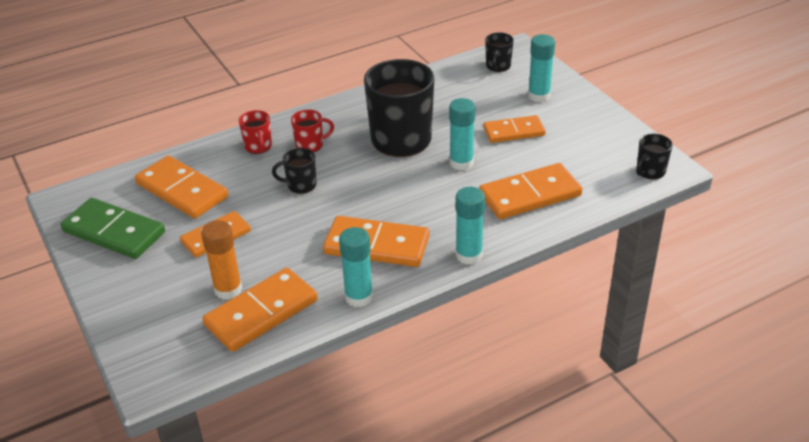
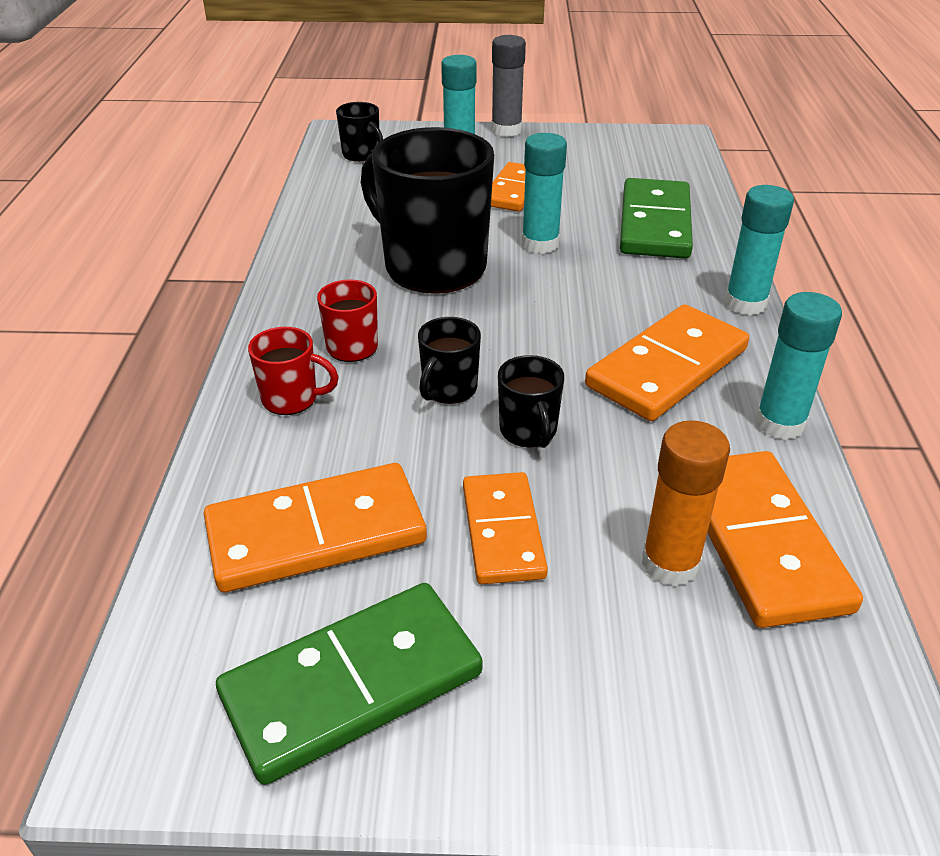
camera: 60 degrees left, 0 degrees up
orange domino [479,163,582,219] -> green domino [620,178,693,259]
black mug [636,134,673,180] -> black mug moved to [498,355,564,448]
none -> grey glue stick [491,35,526,137]

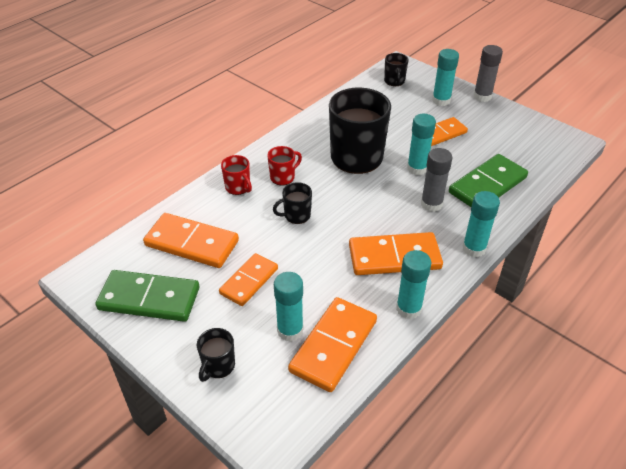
camera: 40 degrees right, 5 degrees up
black mug [498,355,564,448] -> black mug moved to [197,328,235,382]
orange glue stick [642,420,730,587] -> turquoise glue stick [274,272,303,342]
none -> grey glue stick [421,148,452,212]

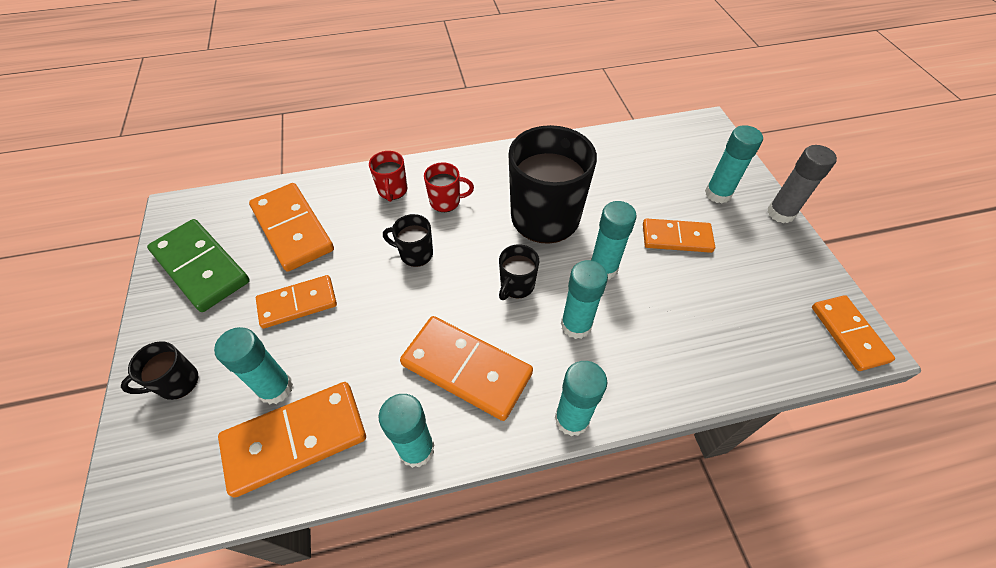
camera: 35 degrees right, 10 degrees up
black mug [384,53,409,86] -> black mug moved to [499,244,539,300]
grey glue stick [421,148,452,212] -> turquoise glue stick [561,260,608,339]
green domino [449,154,528,207] -> none
none -> orange domino [812,295,895,371]

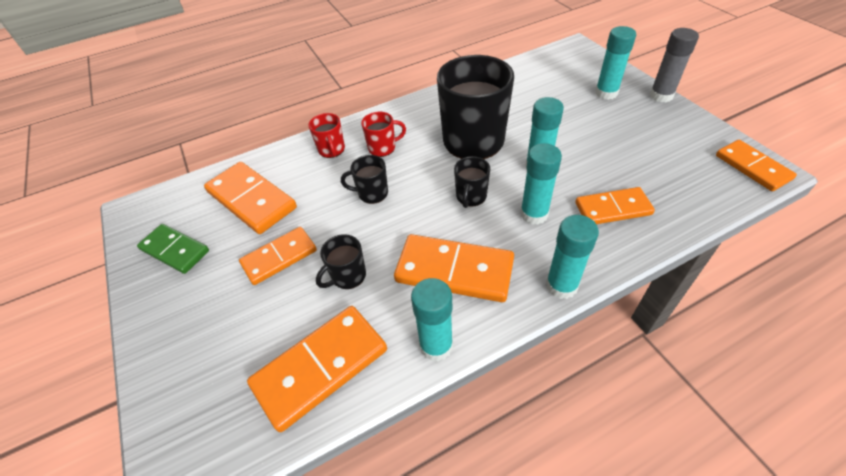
camera: 10 degrees left, 5 degrees down
black mug [121,341,198,400] -> black mug moved to [316,234,366,289]
green domino [147,219,250,312] -> green domino [137,224,209,274], size x0.66
turquoise glue stick [214,327,293,405] -> none
orange domino [643,218,715,253] -> orange domino moved to [575,187,655,224]

